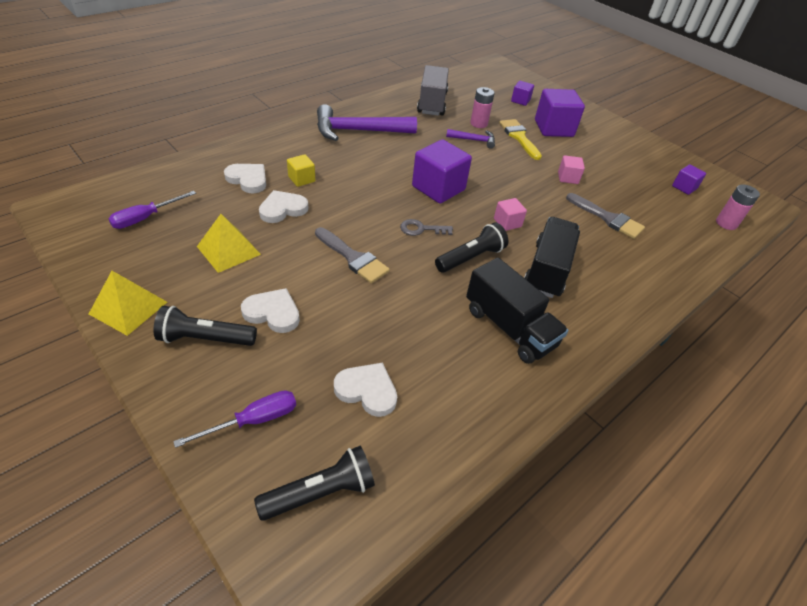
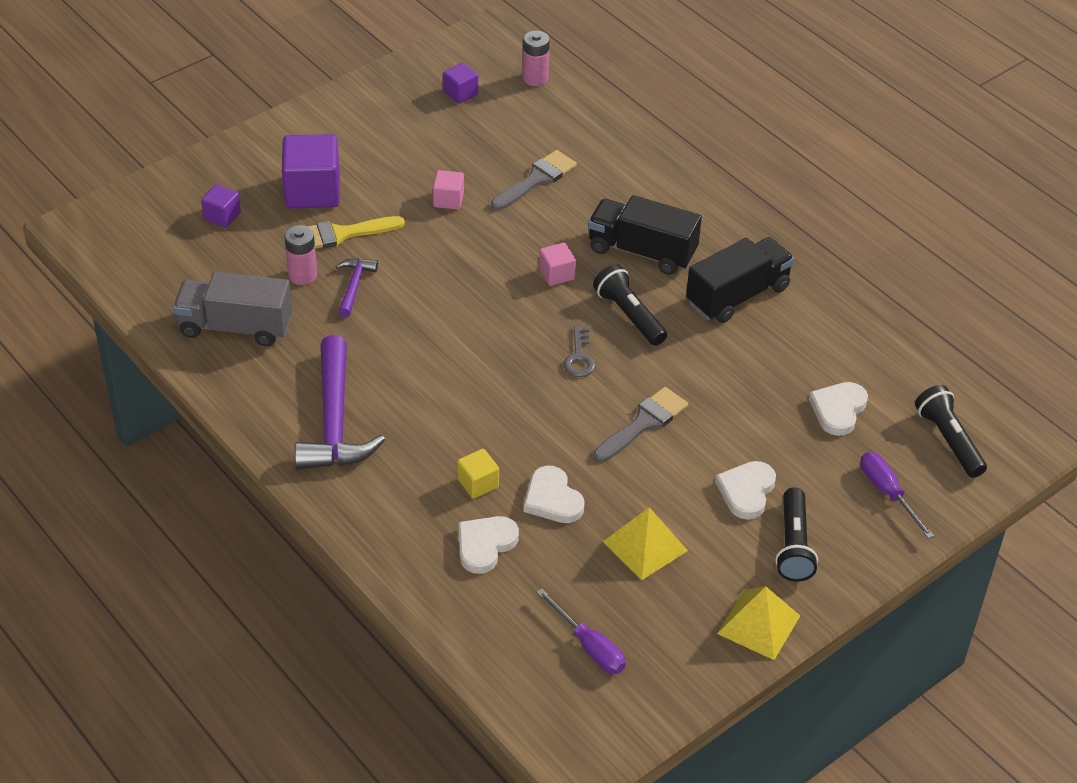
camera: 85 degrees left, 0 degrees up
purple cube [412,139,472,203] -> none

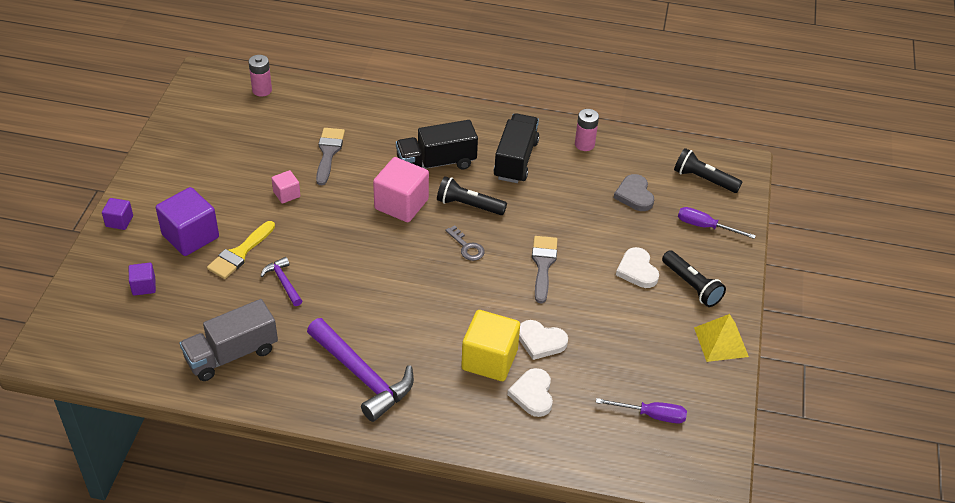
camera: 40 degrees left, 0 degrees up
pink battery [285,225,317,285] -> pink battery moved to [575,109,599,151]
purple cube [443,63,478,103] -> purple cube moved to [102,198,133,230]
yellow cube [457,449,499,499] -> yellow cube [461,310,520,381], size x1.95
pink cube [539,242,576,286] -> pink cube [373,157,429,222], size x1.95
yellow pyramid [603,507,688,580] -> none
white heart [809,382,868,436] -> grey heart [614,174,654,211]

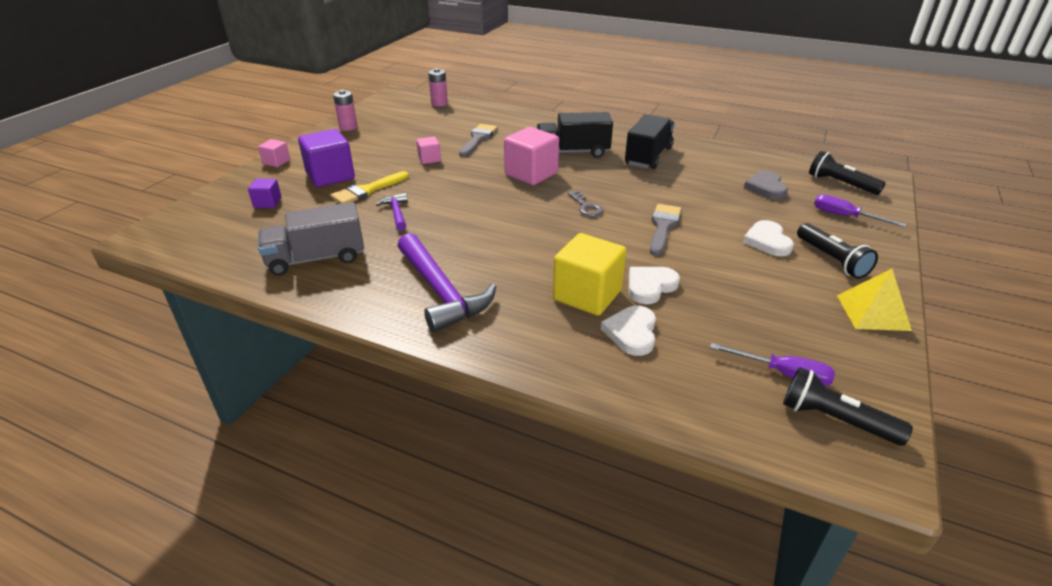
camera: 15 degrees right, 10 degrees down
purple cube [102,198,133,230] -> pink cube [258,139,290,167]
black flashlight [437,176,507,215] -> black flashlight moved to [783,367,913,446]
white heart [519,320,568,360] -> white heart turned 105 degrees clockwise [628,267,680,304]
pink battery [575,109,599,151] -> pink battery moved to [333,90,357,131]

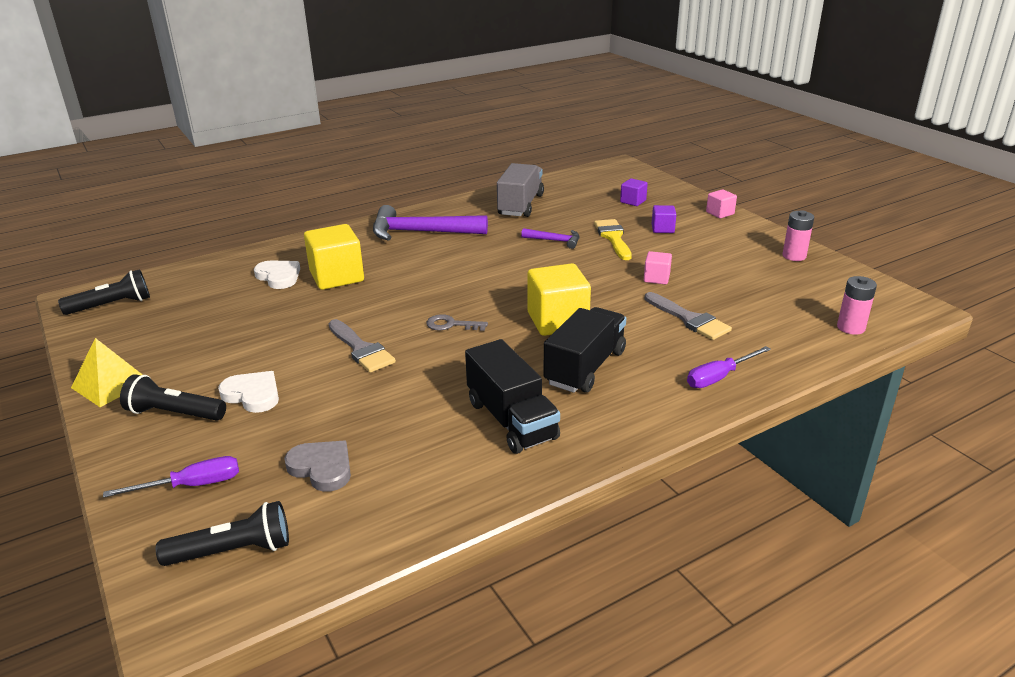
camera: 125 degrees right, 5 degrees down
purple cube [298,129,355,187] -> purple cube [652,205,676,233], size x0.51
pink cube [504,127,559,185] -> yellow cube [527,263,591,336]
white heart [628,267,680,304] -> none
purple screwdriver [710,343,835,386] -> purple screwdriver moved to [687,346,771,388]

